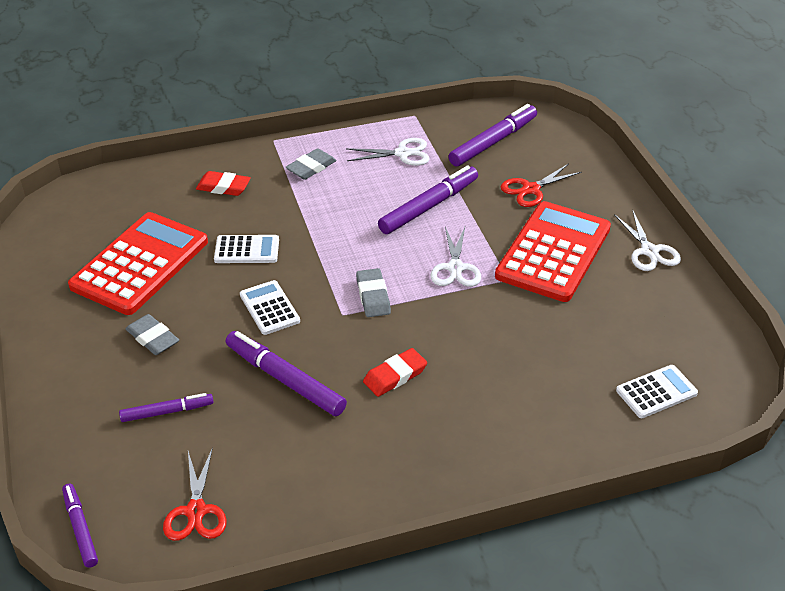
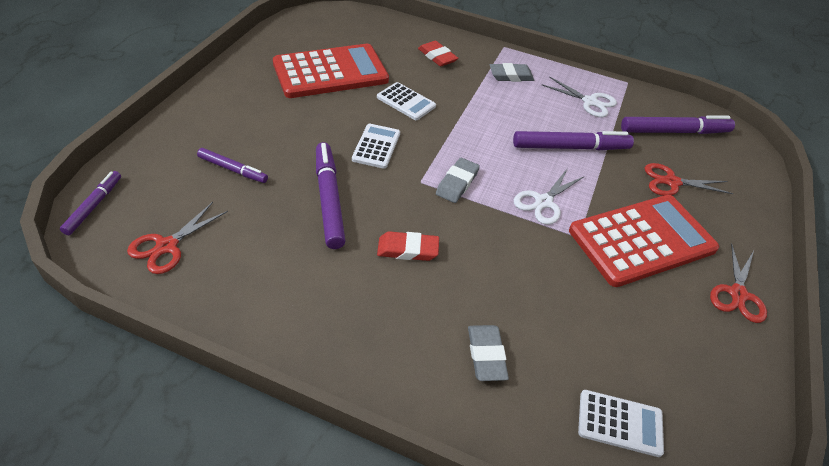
camera: 35 degrees right, 5 degrees up
grey eraser [126,314,179,355] -> grey eraser moved to [468,325,509,381]
white scissors [614,210,681,271] -> red scissors [710,244,767,323]

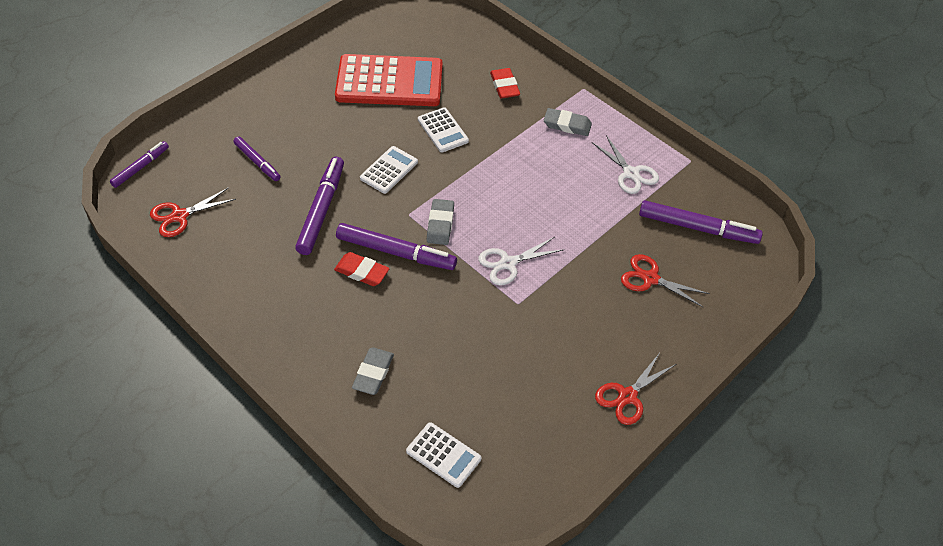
camera: 25 degrees right, 5 degrees up
grey eraser [436,158,480,203] -> grey eraser turned 45 degrees counterclockwise [427,199,454,245]
purple marker [513,131,634,150] -> purple marker moved to [336,223,457,270]
red calculator [569,195,719,287] -> none

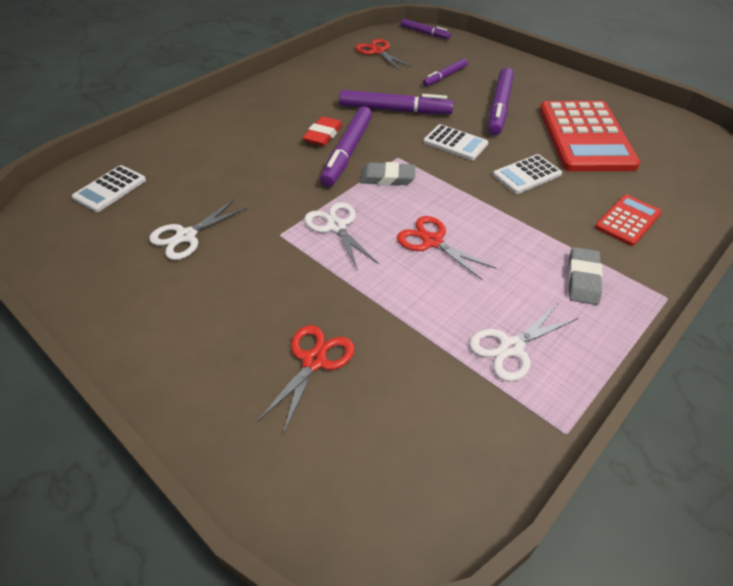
camera: 90 degrees right, 5 degrees down
grey eraser [352,347,394,395] -> none
red eraser [490,68,520,98] -> red calculator [595,195,662,246]
red scissors [595,354,676,425] -> red scissors moved to [397,216,497,280]
purple marker [639,200,763,244] -> purple marker moved to [488,68,514,135]
none -> white scissors [149,199,247,260]

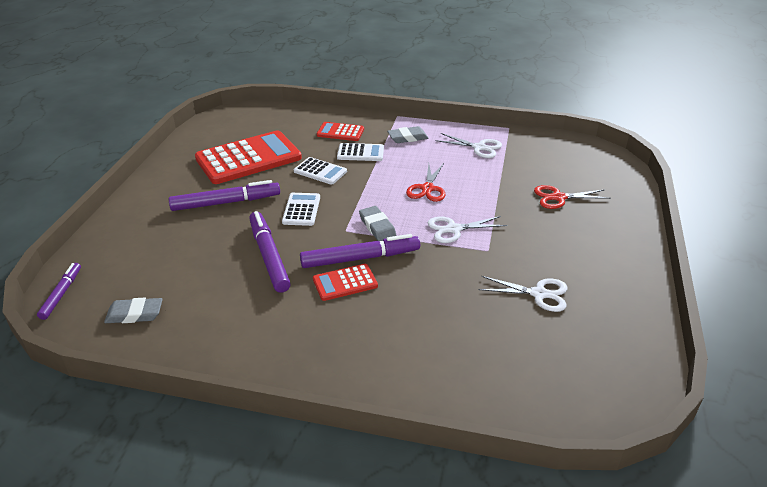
camera: 120 degrees left, 10 degrees down
white calculator [72,165,146,212] -> white calculator moved to [337,143,384,161]
red eraser [302,116,343,146] -> red calculator [313,264,378,301]
white scissors [304,202,379,271] -> white scissors turned 45 degrees clockwise [428,216,507,243]
red scissors [355,39,412,70] -> grey eraser [104,298,163,323]
purple marker [423,58,468,87] -> none

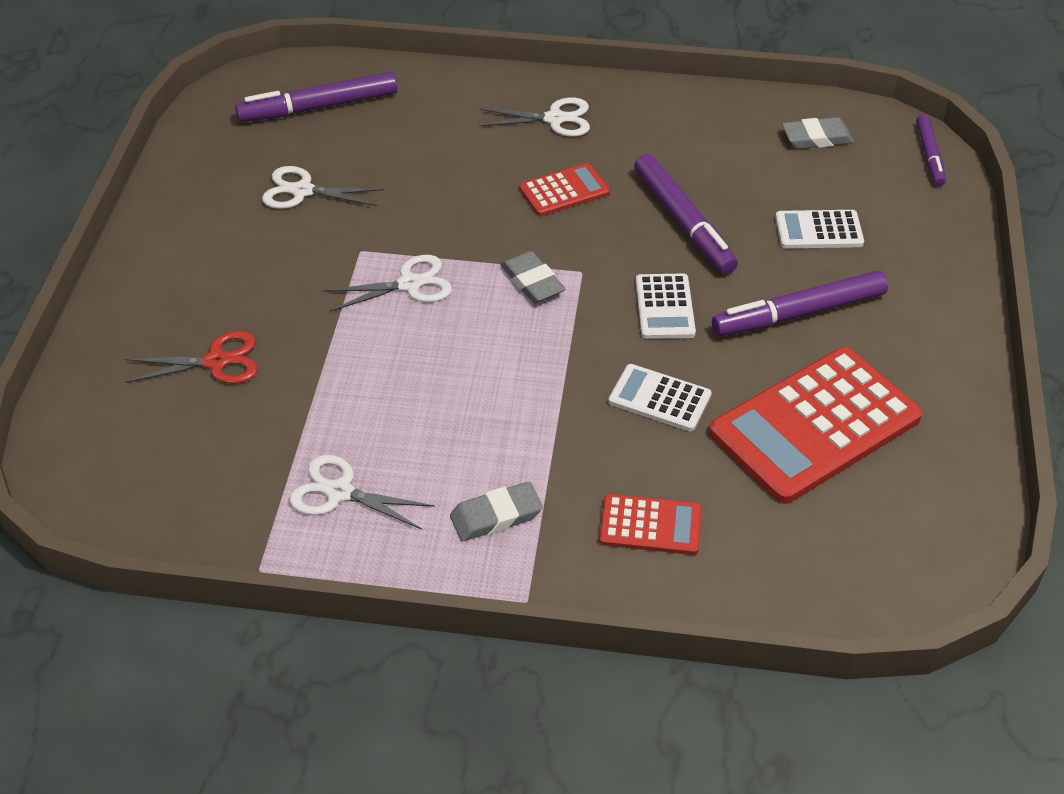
camera: 175 degrees right, 10 degrees up
purple marker [300,234,420,268] -> purple marker moved to [235,72,398,122]
white calculator [337,143,384,161] -> white calculator moved to [775,210,864,249]
red scissors [406,163,446,202] -> none
none -> white scissors [479,97,590,137]

